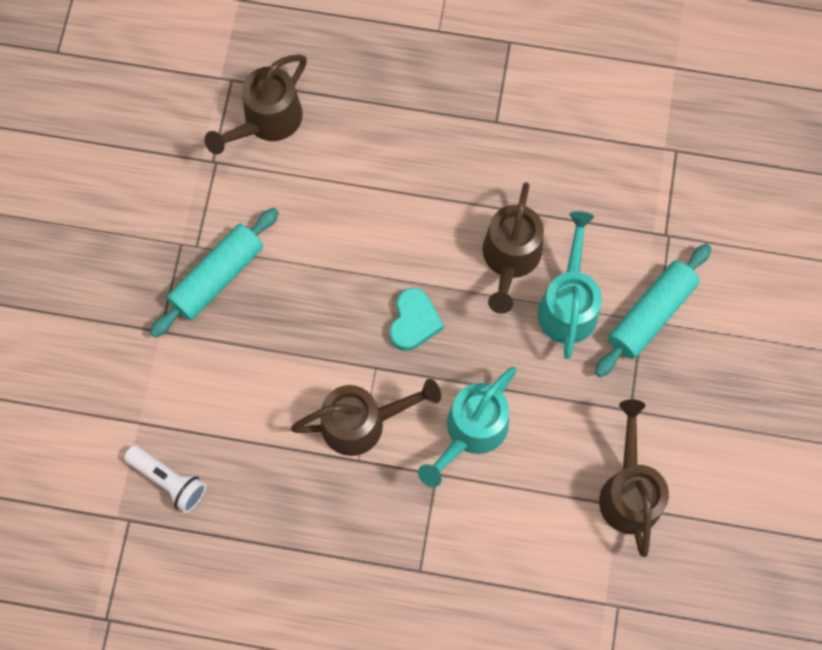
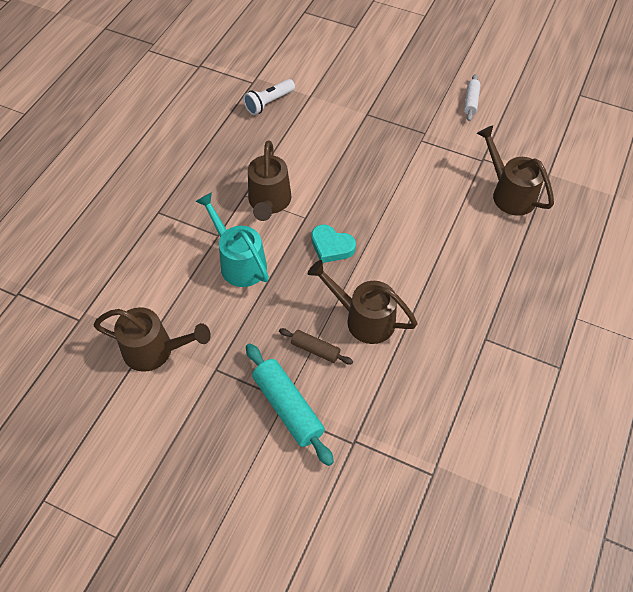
camera: 105 degrees right, 15 degrees down
turquoise rolling pin [150,208,279,338] -> none
turquoise watering can [537,211,602,359] -> brown rolling pin [279,328,353,364]
none -> white rolling pin [464,74,480,121]

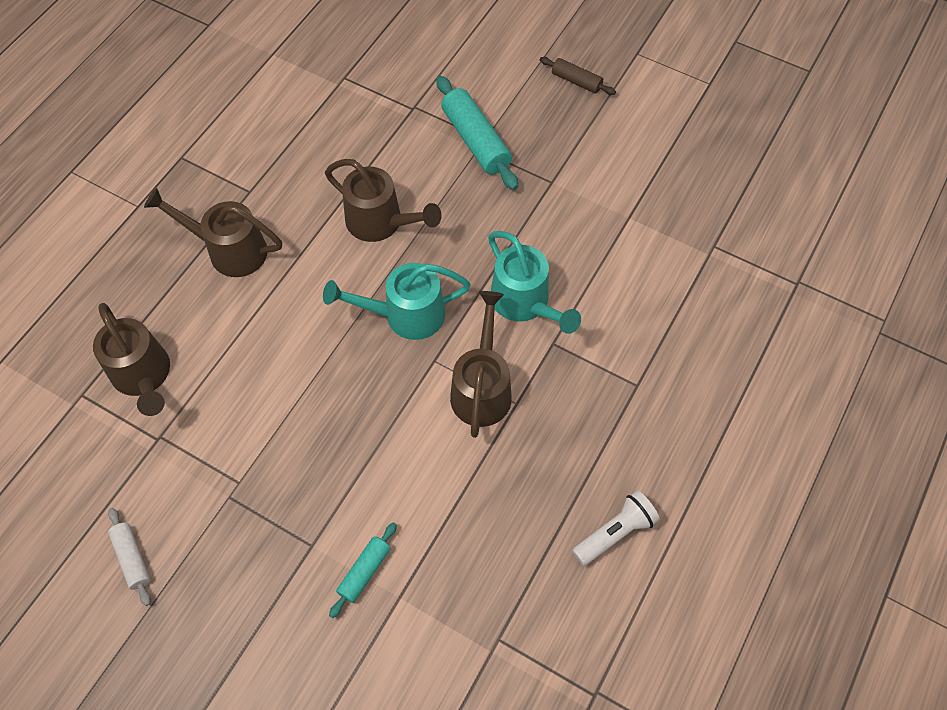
camera: 175 degrees left, 5 degrees up
brown watering can [94,307,211,372] -> brown watering can moved to [144,188,282,277]
white flashlight [243,79,295,115] -> white flashlight moved to [572,491,660,566]
brown rolling pin [279,328,353,364] -> brown rolling pin moved to [540,57,616,95]
turquoise heart [311,224,356,263] -> turquoise watering can [323,263,471,340]
white rolling pin [464,74,480,121] -> white rolling pin turned 45 degrees counterclockwise [108,508,151,606]
none -> turquoise rolling pin [329,522,397,618]

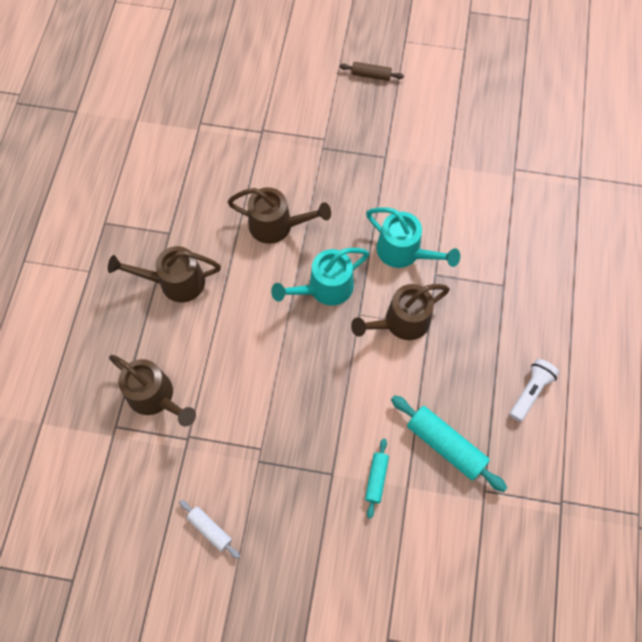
camera: 20 degrees left, 5 degrees up
turquoise rolling pin [436,76,518,190] -> turquoise rolling pin moved to [391,395,507,492]
brown watering can [450,291,512,438] -> brown watering can turned 105 degrees counterclockwise [351,284,450,340]

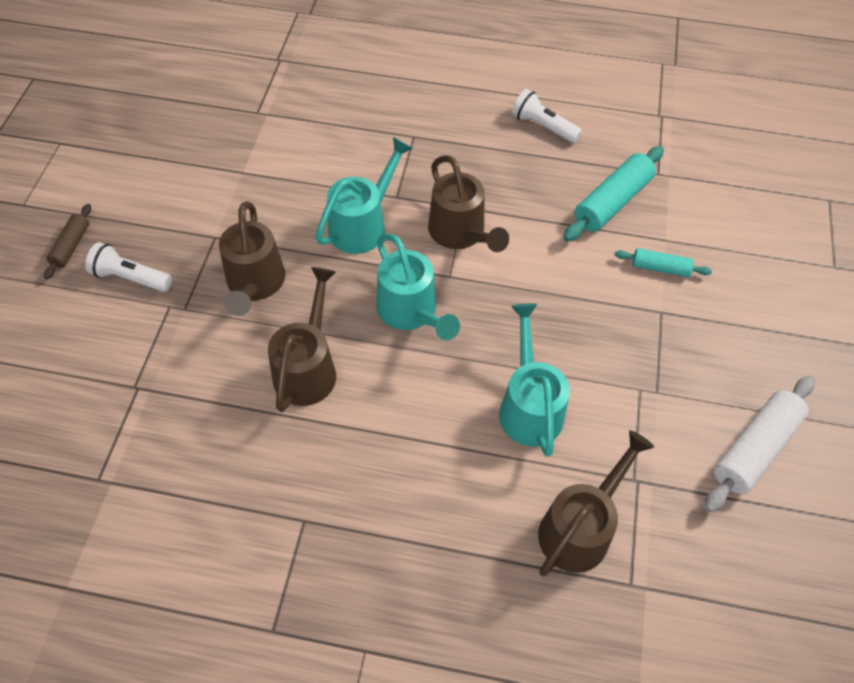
camera: 90 degrees left, 10 degrees down
brown watering can [108,246,221,302] -> brown watering can moved to [219,202,285,316]
white rolling pin [179,500,240,559] -> white rolling pin [704,376,815,513], size x1.77
none -> white flashlight [85,242,172,292]
none -> turquoise watering can [499,303,570,457]

